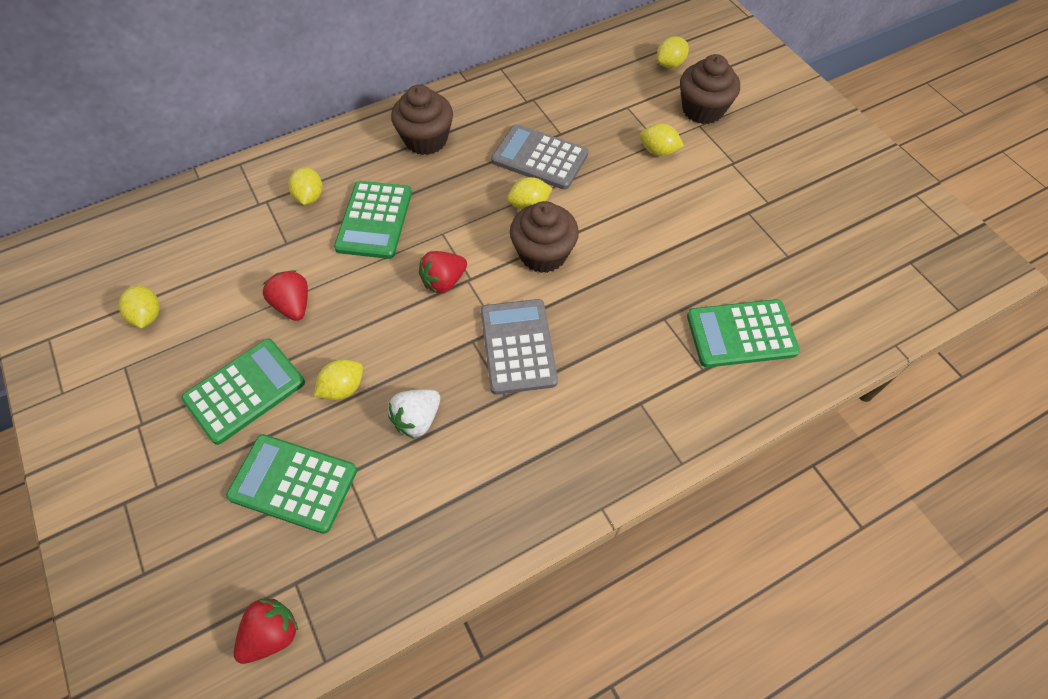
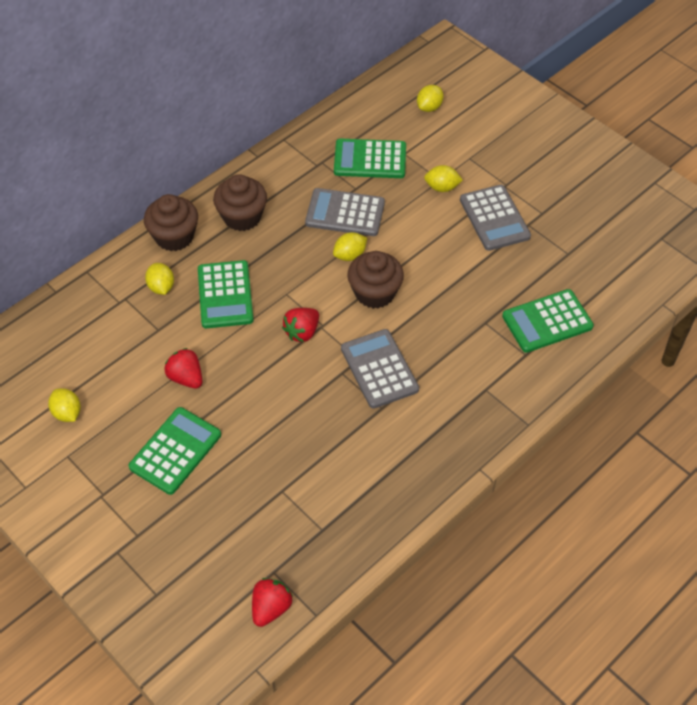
camera: 15 degrees left, 5 degrees down
green calculator [226,434,357,534] -> green calculator moved to [334,139,406,178]
yellow lemon [314,359,363,400] -> none
white strawberry [388,389,440,439] -> none
brown cupcake [680,54,740,124] -> brown cupcake moved to [144,194,198,251]
none -> grey calculator [460,185,531,251]

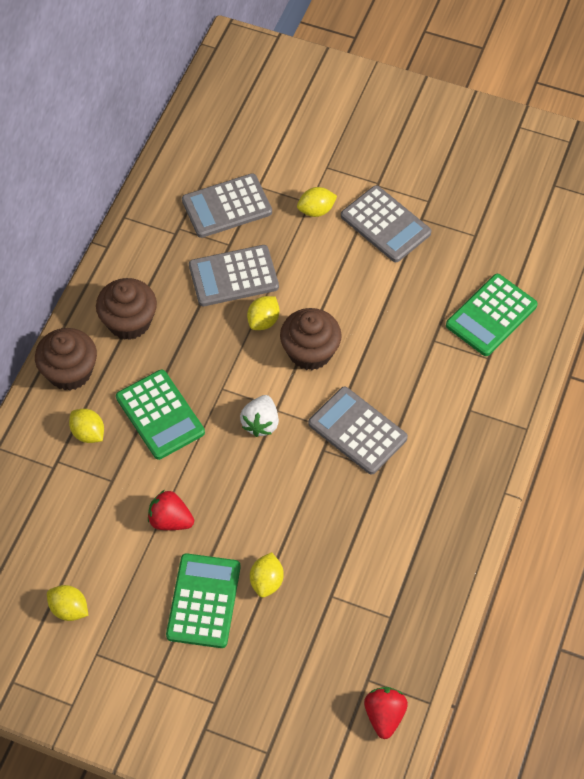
camera: 25 degrees left, 5 degrees up
red strawberry [282,308,319,342] -> white strawberry [240,395,279,437]
green calculator [334,139,406,178] -> grey calculator [182,173,272,238]
yellow lemon [417,85,444,112] -> yellow lemon moved to [250,552,284,598]

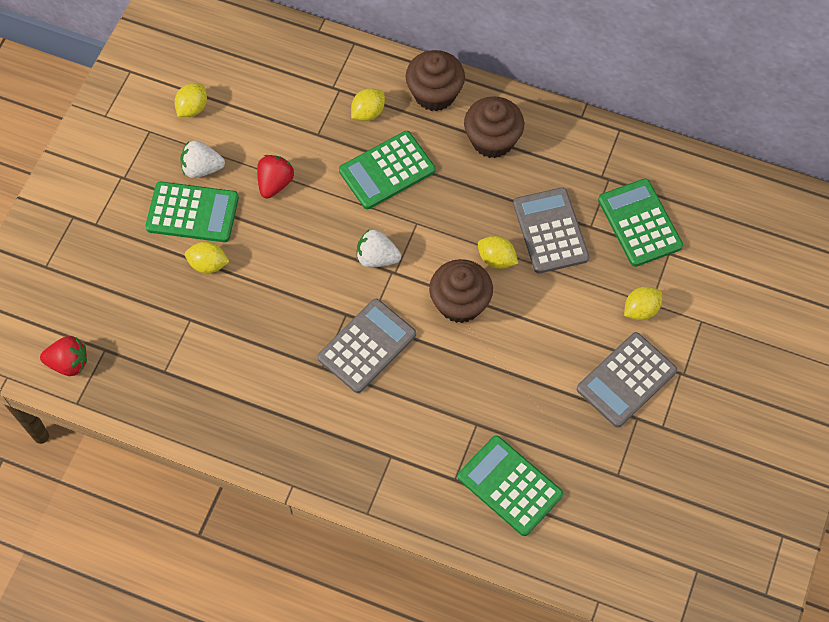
camera: 90 degrees right, 5 degrees up
grey calculator [182,173,272,238] -> green calculator [598,179,683,267]
yellow lemon [297,187,337,217] -> yellow lemon turned 75 degrees clockwise [624,287,662,320]
none -> white strawberry [180,140,225,178]

